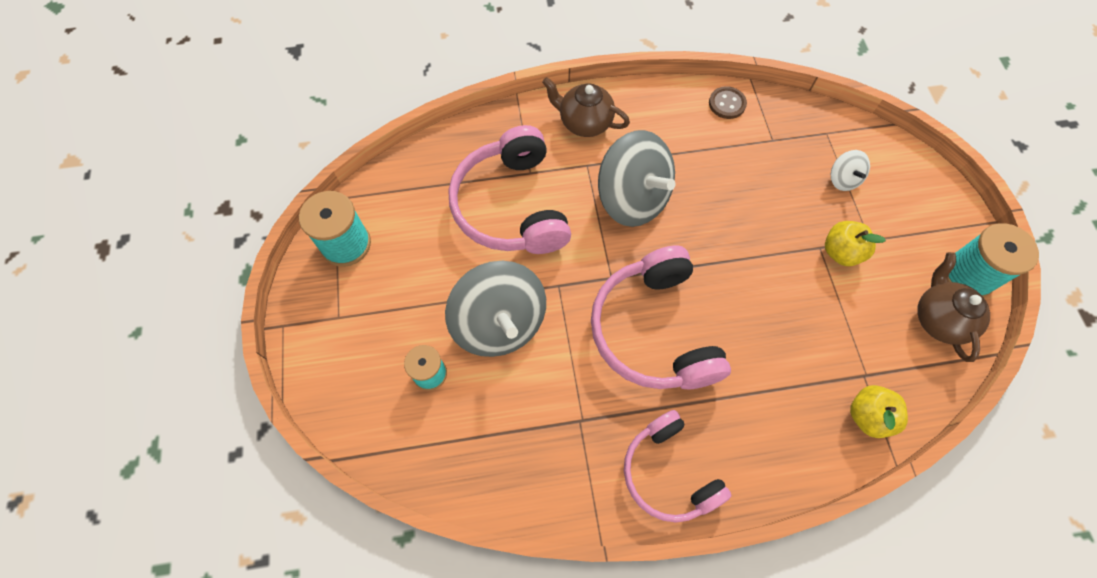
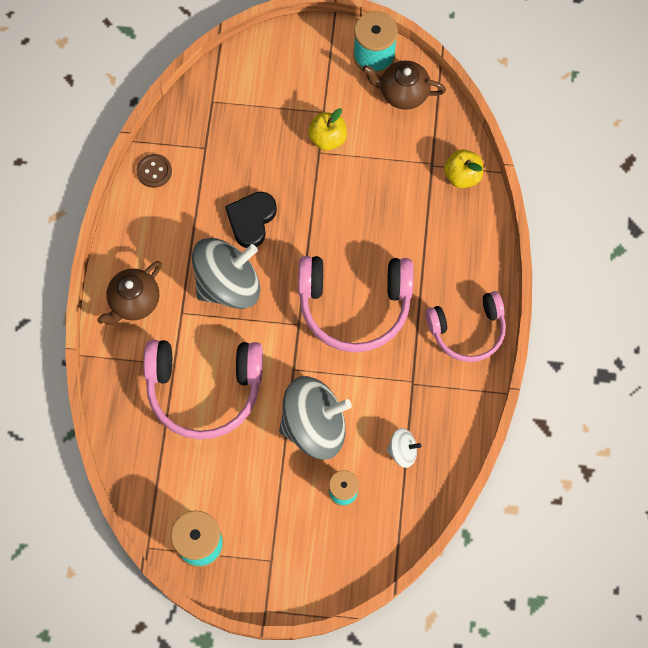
camera: 75 degrees left, 5 degrees up
white spinning top [831,150,870,191] -> white spinning top moved to [387,428,422,468]
none -> black heart [225,192,277,248]

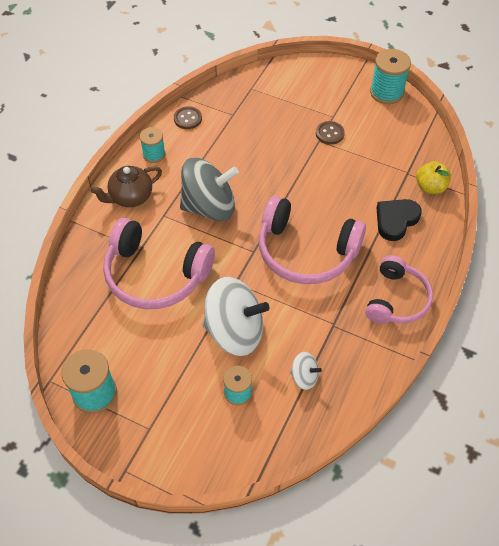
camera: 20 degrees right, 15 degrees down
black heart [225,192,277,248] -> black heart moved to [377,199,422,241]
grey spinning top [279,376,352,460] -> white spinning top [202,277,269,356]
yellow apple [308,108,347,151] -> brown button [316,121,345,145]
brown teapot [362,61,446,110] -> none
pink headphones [426,291,506,362] -> pink headphones turned 75 degrees counterclockwise [365,255,433,324]
none -> turquoise spool [140,127,165,163]

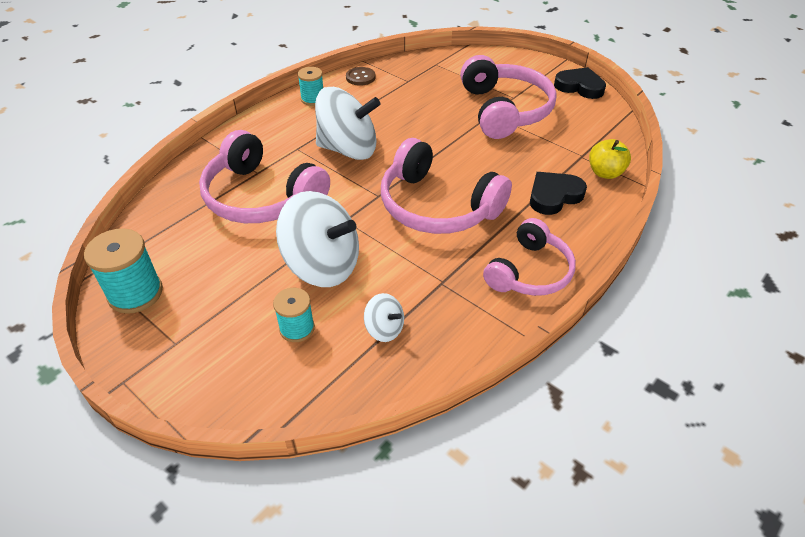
camera: 15 degrees right, 10 degrees down
brown teapot [91,166,162,207] -> none
grey spinning top [180,158,239,221] -> white spinning top [315,87,381,160]
brown button [316,121,345,145] -> pink headphones [460,55,557,139]
turquoise spool [370,49,411,104] -> black heart [554,67,606,99]

